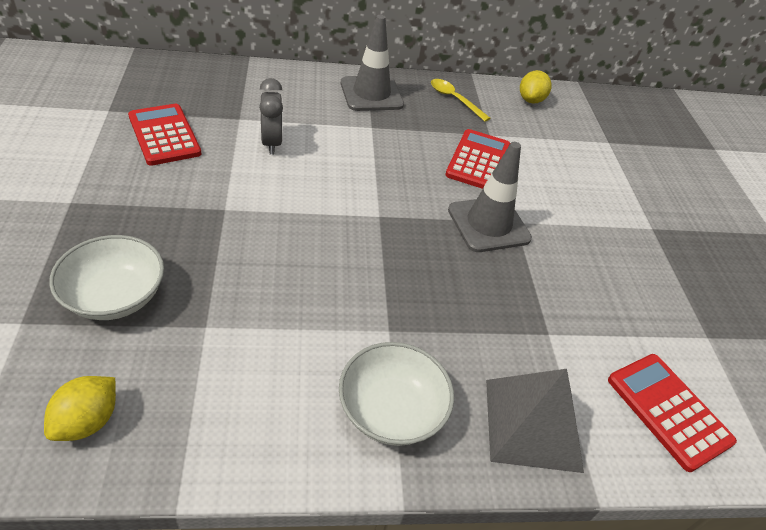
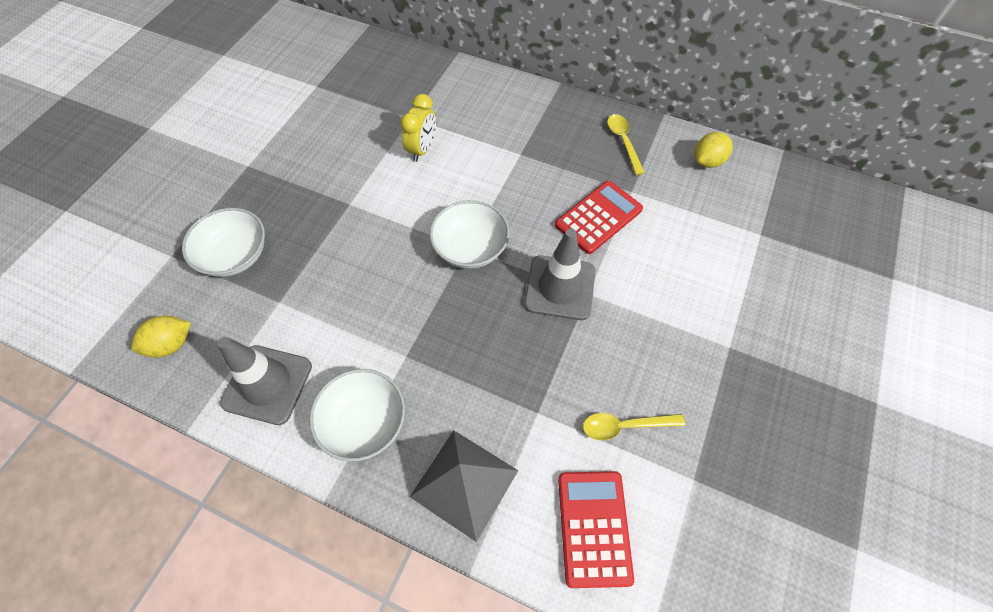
camera: 35 degrees right, 15 degrees up
red calculator [128,104,201,166] -> none
grey clock [259,78,283,155] -> yellow clock [400,94,436,162]
grey traffic cone [341,15,404,111] -> grey traffic cone moved to [217,337,312,425]
none -> white bowl [429,200,510,268]
none -> yellow spoon [583,413,685,440]

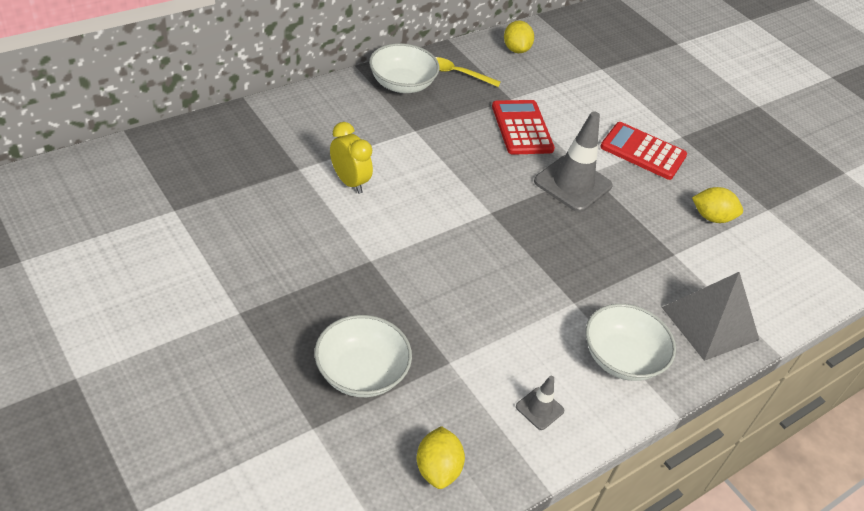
camera: 65 degrees left, 15 degrees down
grey traffic cone [217,337,312,425] -> grey traffic cone [516,376,564,430], size x0.49
white bowl [429,200,510,268] -> white bowl moved to [369,43,440,93]
red calculator [558,471,634,588] -> red calculator moved to [600,122,687,180]
yellow spoon [583,413,685,440] -> yellow lemon [692,187,743,223]

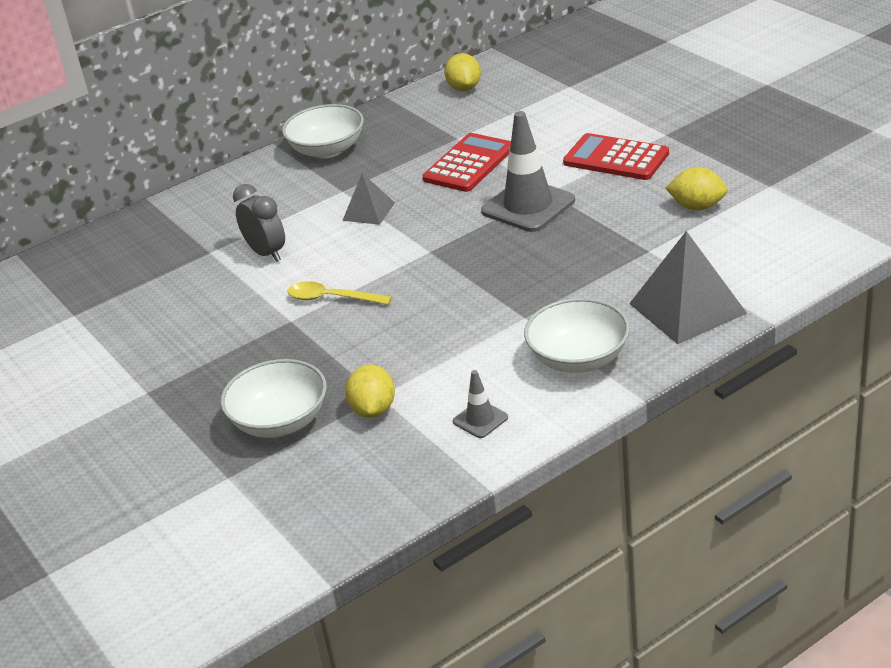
camera: 10 degrees right, 10 degrees down
yellow clock [330,122,373,194] -> grey clock [233,184,285,262]
yellow lemon [417,426,465,489] -> yellow lemon moved to [345,365,395,418]
yellow spoon [435,57,501,87] -> yellow spoon moved to [287,281,392,305]
red calculator [492,100,555,155] -> red calculator turned 45 degrees clockwise [423,133,511,192]
none -> grey pyramid [342,173,395,225]

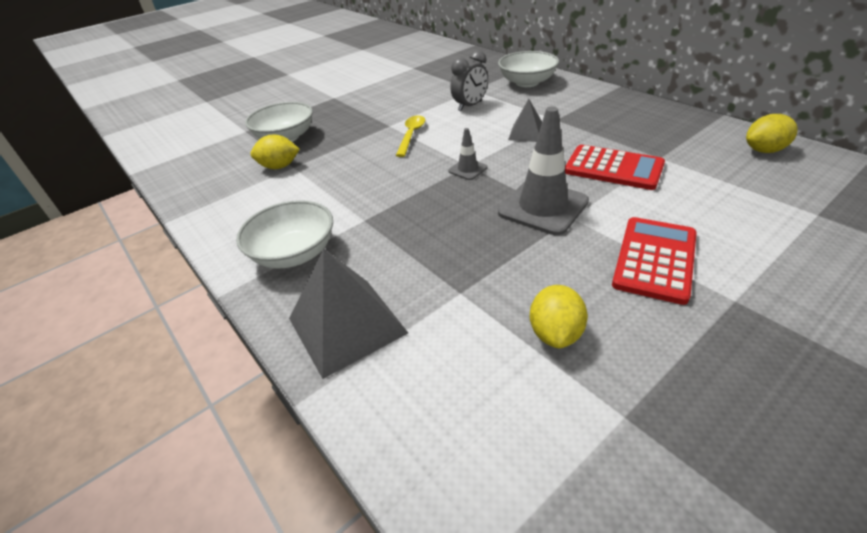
camera: 85 degrees right, 5 degrees up
white bowl [282,104,364,158] -> white bowl moved to [498,51,559,87]
grey traffic cone [453,370,508,438] -> grey traffic cone moved to [448,128,488,180]

